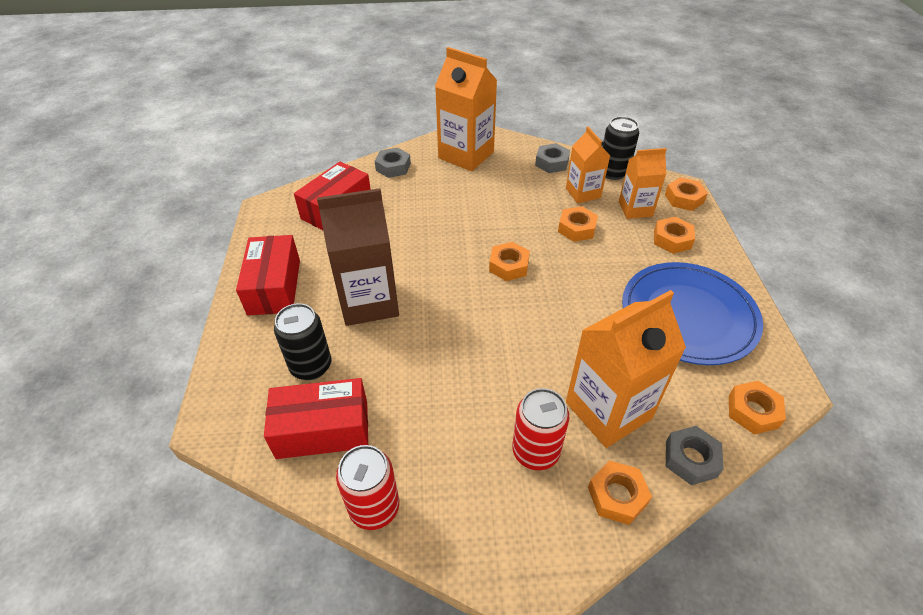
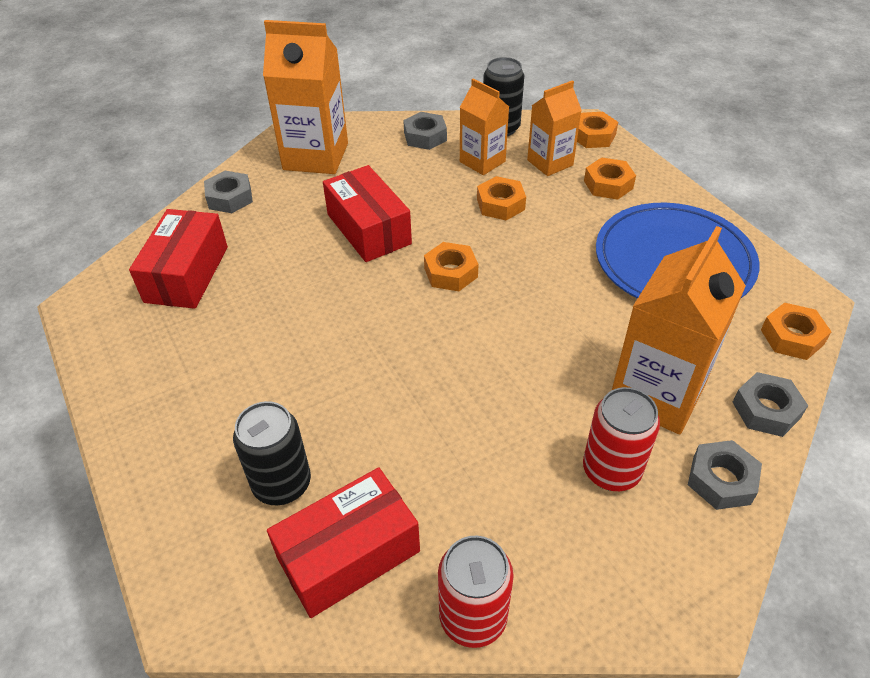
camera: 25 degrees left, 0 degrees up
red box [236,235,300,315] -> red box moved to [323,165,412,262]
brown carton [317,188,399,326] -> none
orange nut [588,461,652,525] -> grey nut [688,440,762,510]

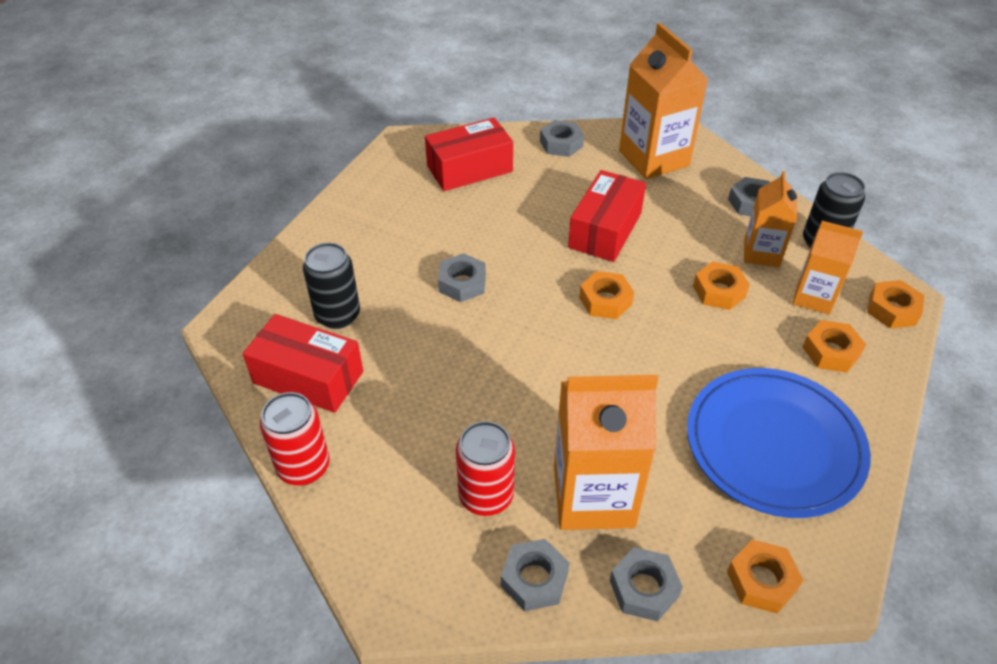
camera: 55 degrees right, 0 degrees up
none -> grey nut [438,253,486,302]

